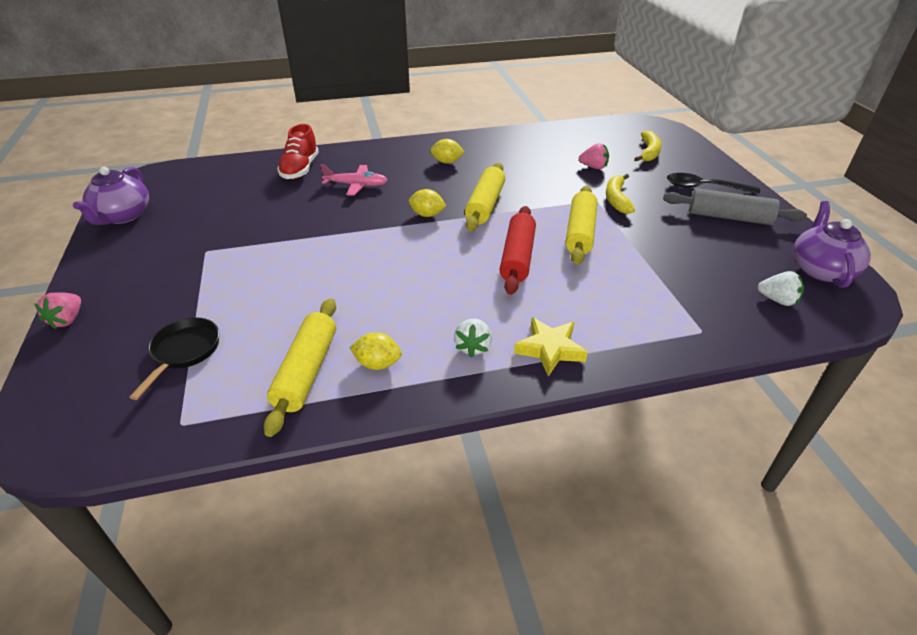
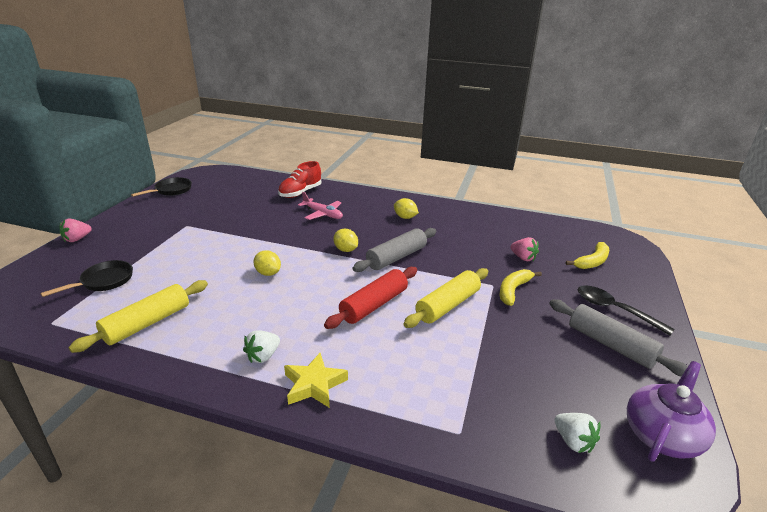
camera: 30 degrees right, 10 degrees down
purple teapot [73,167,149,225] -> black pan [131,177,192,197]
yellow lemon [349,332,402,370] -> yellow lemon moved to [254,250,281,276]
yellow rolling pin [465,163,505,232] -> grey rolling pin [352,228,436,272]

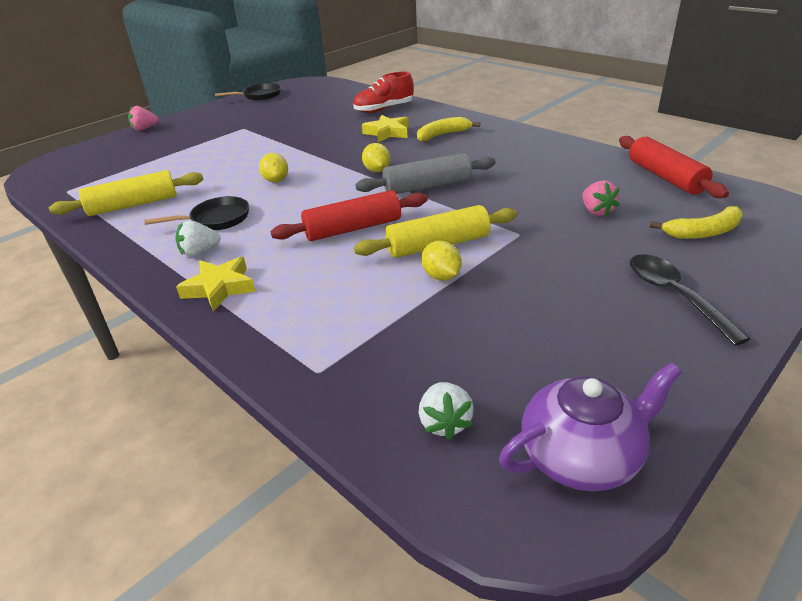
camera: 30 degrees right, 5 degrees up
black pan [40,260,133,297] -> black pan moved to [144,196,249,230]
pink plane [298,192,343,220] -> yellow star [362,115,409,142]
yellow lemon [394,198,419,219] -> yellow lemon moved to [421,241,462,281]
yellow banana [500,269,542,306] -> yellow banana moved to [417,117,480,142]
grey rolling pin [549,299,688,376] -> none
none -> red rolling pin [619,136,729,198]

